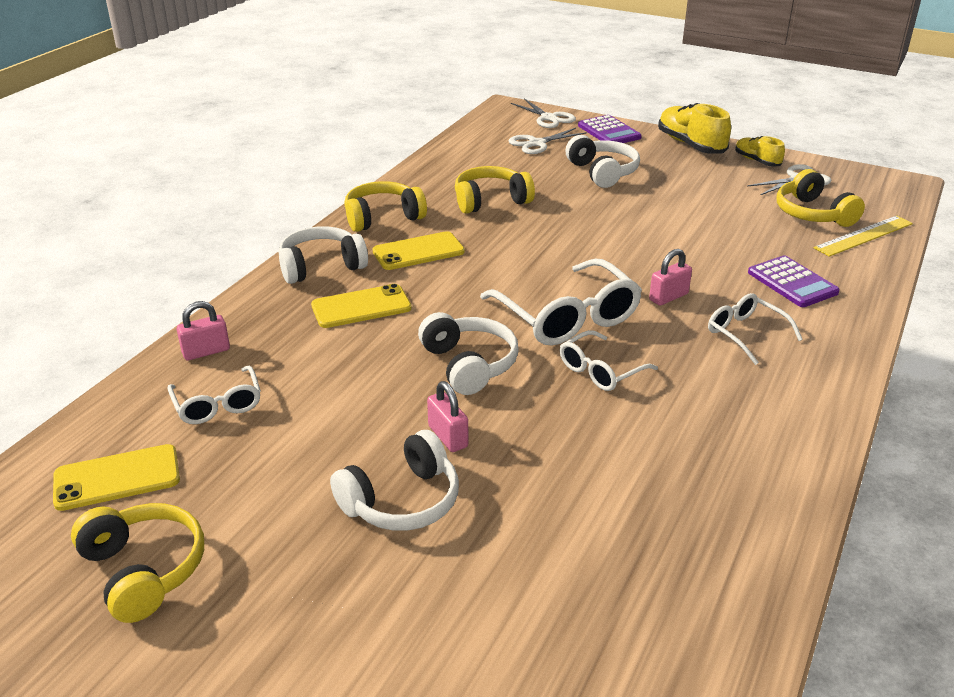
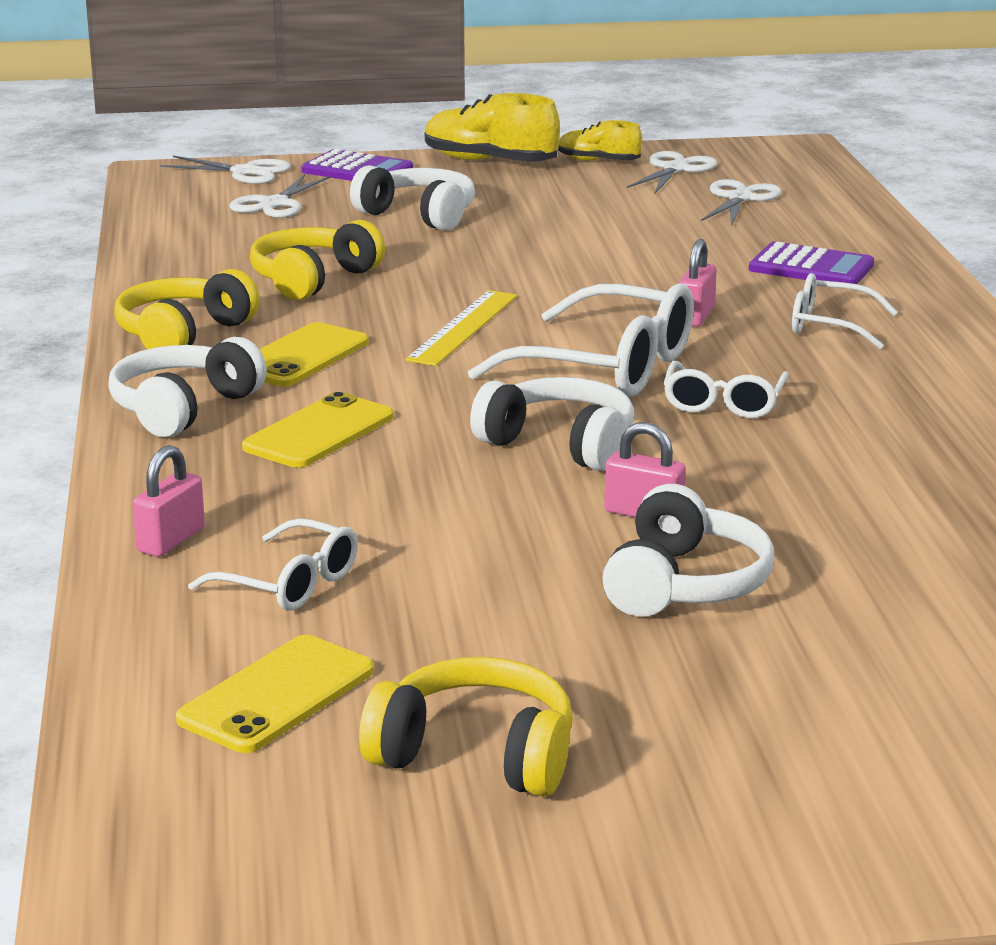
camera: 35 degrees left, 10 degrees down
yellow headphones [777,169,865,227] -> white scissors [701,179,782,226]
yellow ruler [814,216,913,257] -> yellow ruler moved to [405,290,518,366]

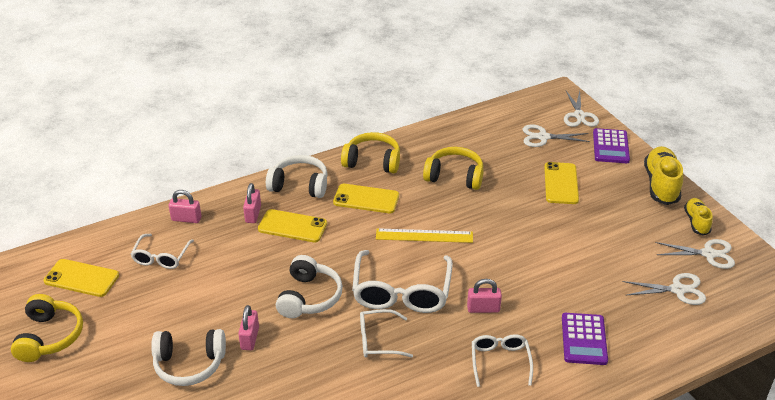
camera: 70 degrees right, 15 degrees up
white headphones [350,165,475,231] -> yellow phone [544,162,579,204]
none -> pink padlock [243,183,261,223]

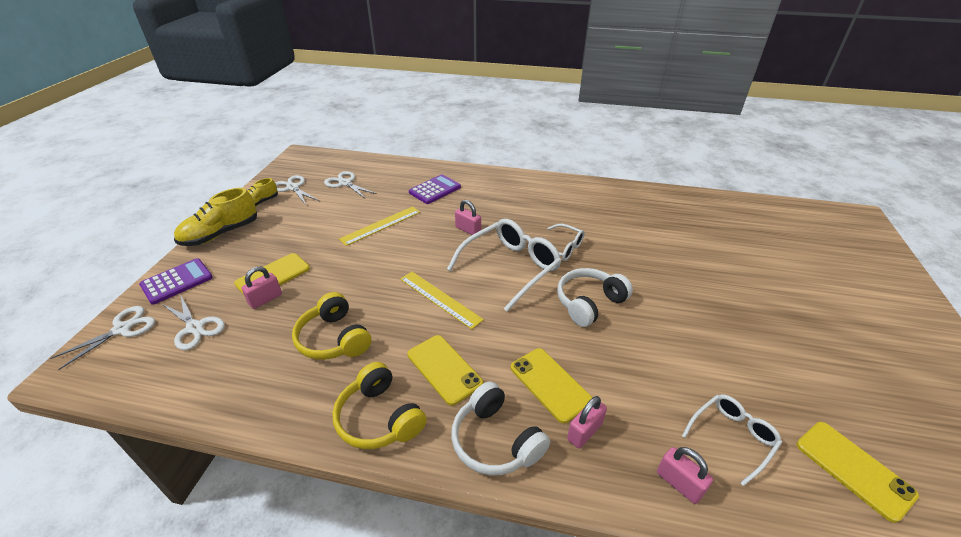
camera: 140 degrees left, 0 degrees up
yellow headphones [11,294,83,362] -> none
white headphones [151,329,226,386] -> none
pink padlock [238,305,259,350] -> pink padlock moved to [241,266,282,309]
white glasses [472,334,533,387] -> none
none -> yellow ruler [339,206,420,246]

